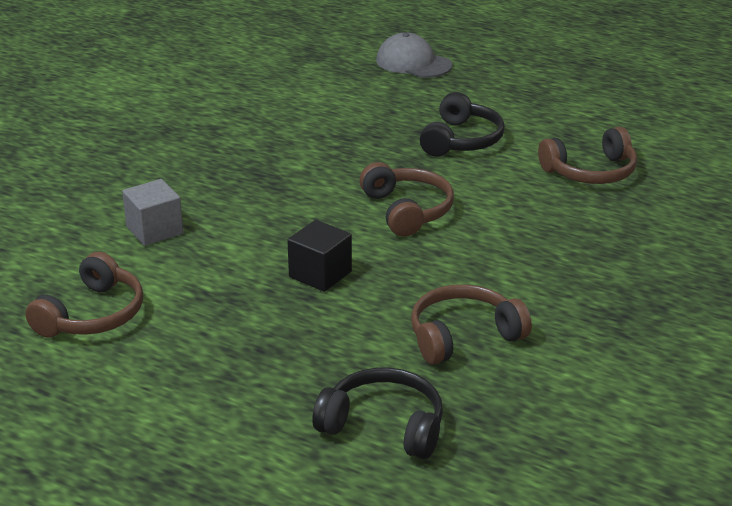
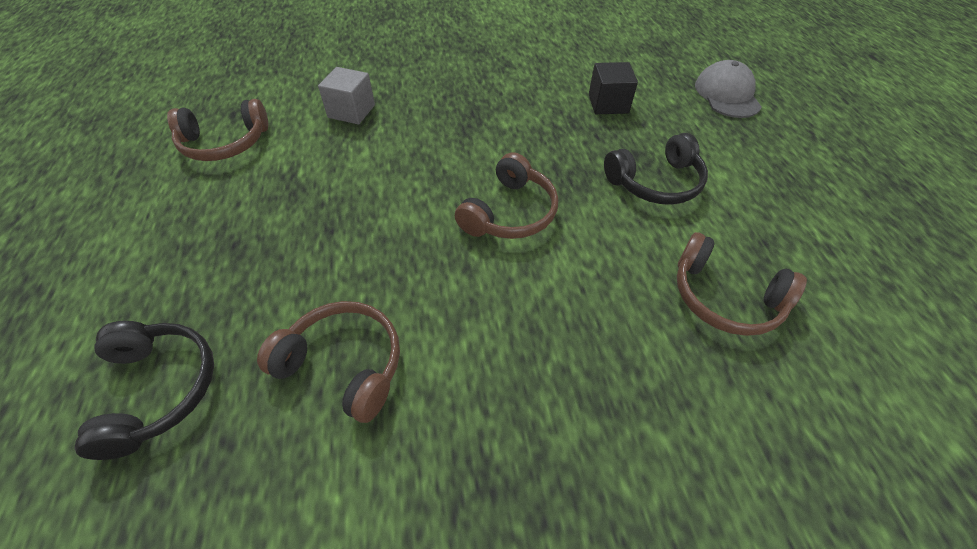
camera: 50 degrees right, 20 degrees up
black cube [287,220,352,292] -> black cube moved to [589,62,638,114]

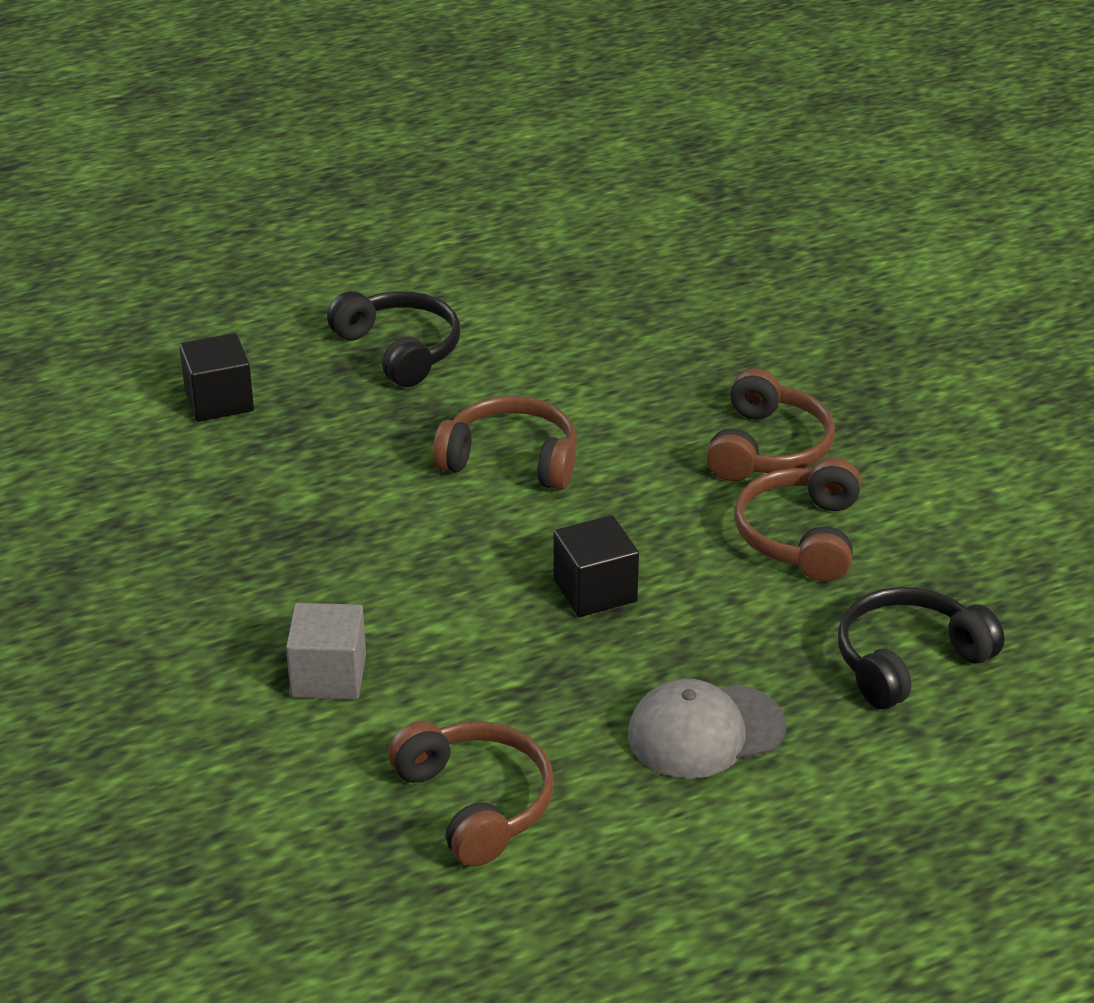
camera: 105 degrees left, 15 degrees down
brown headphones [677,232,807,336] -> brown headphones moved to [706,368,835,481]
grey cap [695,60,762,118] -> grey cap moved to [628,678,786,779]
none -> black cube [553,515,639,617]

